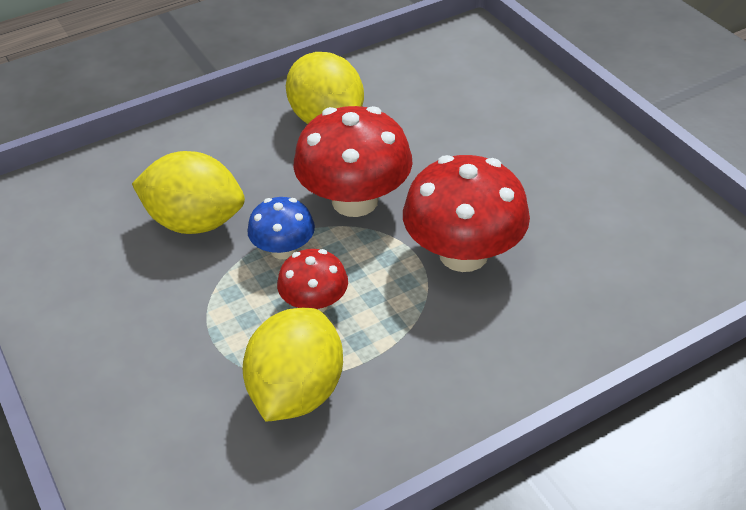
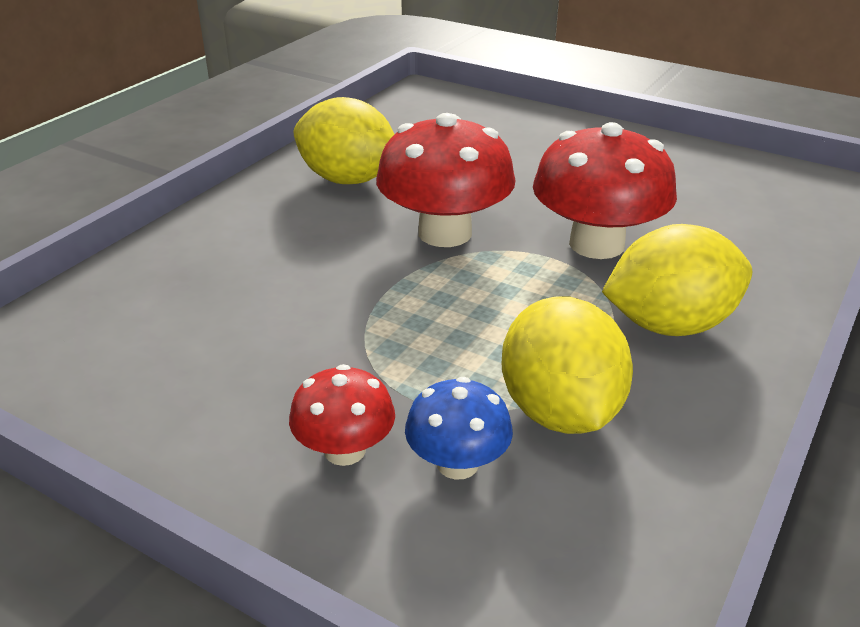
camera: 30 degrees left, 10 degrees down
yellow lemon [132,151,245,234] -> yellow lemon moved to [602,224,752,336]
blue mushroom [247,197,315,259] -> blue mushroom moved to [405,377,513,480]
red mushroom [277,249,348,312] -> red mushroom moved to [289,364,395,466]

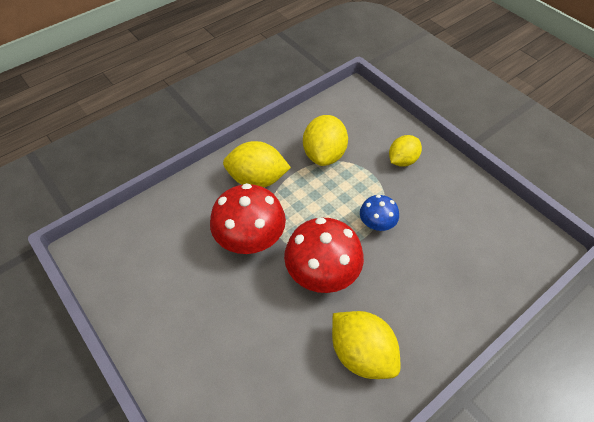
camera: 160 degrees left, 20 degrees up
red mushroom [289,364,395,466] -> yellow lemon [389,135,422,167]
blue mushroom [405,377,513,480] -> blue mushroom moved to [360,195,399,231]

